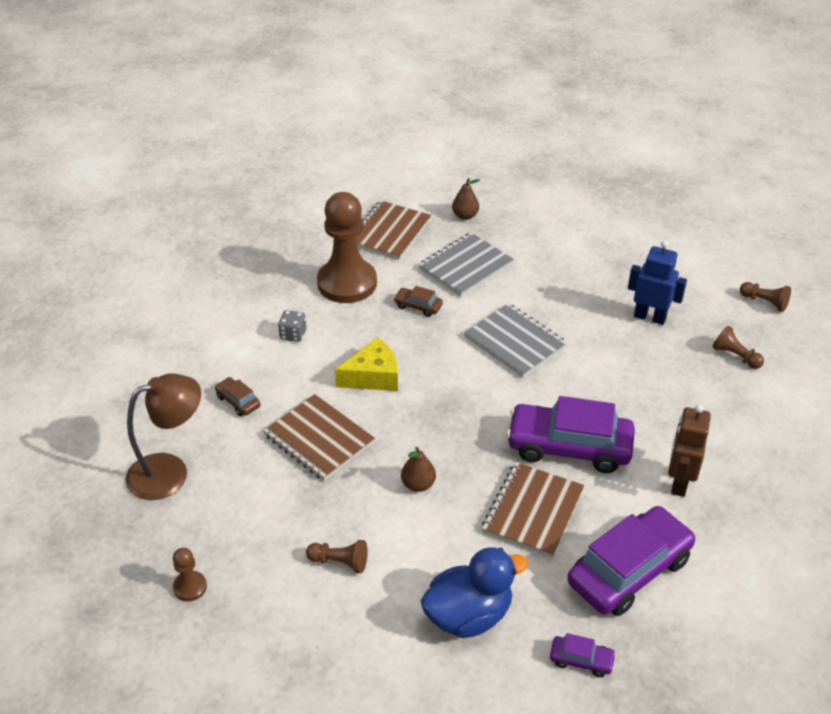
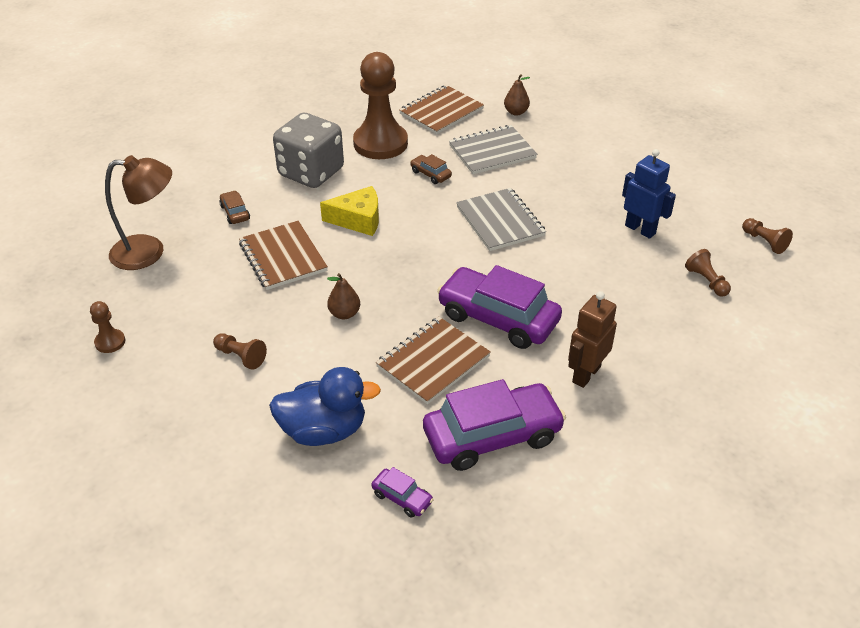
camera: 20 degrees right, 0 degrees up
grey dice [278,310,306,342] -> grey dice [273,113,344,188], size x2.49

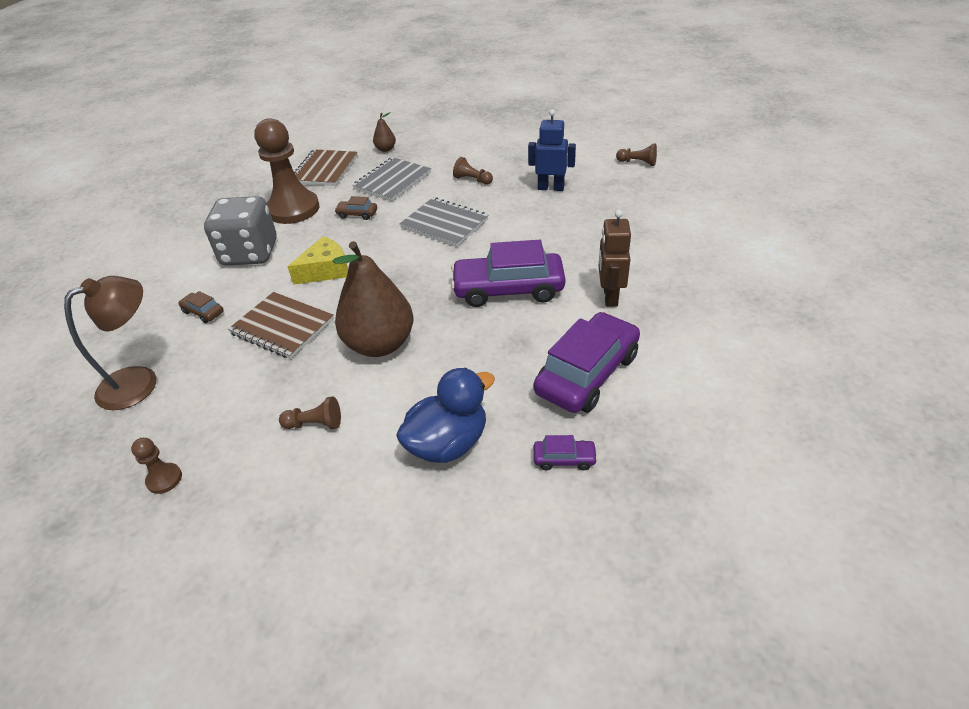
camera: 30 degrees left, 0 degrees up
brown pear [327,273,360,319] -> brown pear [332,241,413,357], size x2.31
brown notebook [376,317,491,405] -> none
brown pawn [685,249,731,297] -> brown pawn moved to [453,157,493,185]

